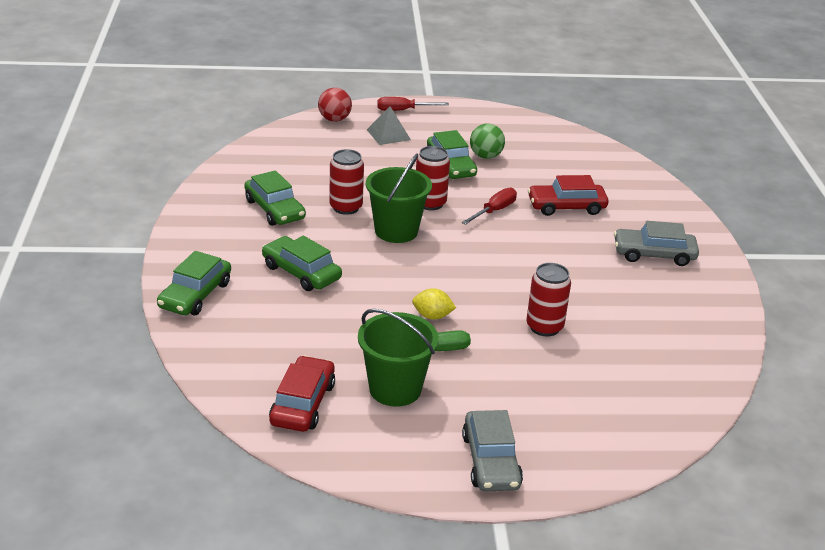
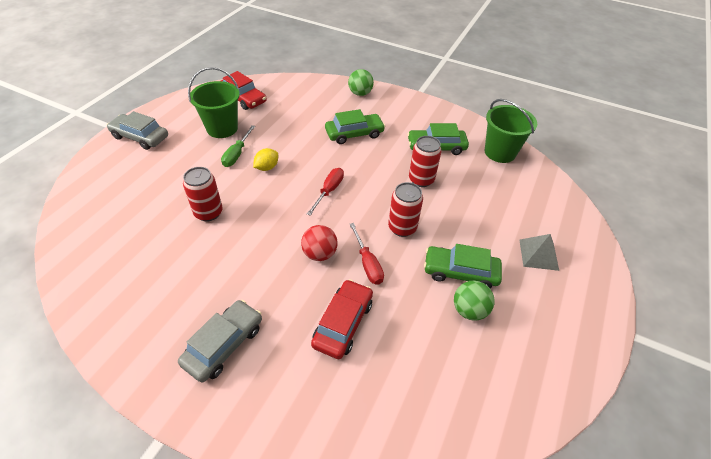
camera: 120 degrees right, 15 degrees up
green car [157,251,231,315] -> green ball [348,69,374,96]
red ball [318,88,352,122] -> red ball moved to [301,225,338,261]
green bucket [366,153,432,243] -> green bucket moved to [485,99,537,163]
red screwdriver [377,97,449,111] -> red screwdriver moved to [307,168,344,216]

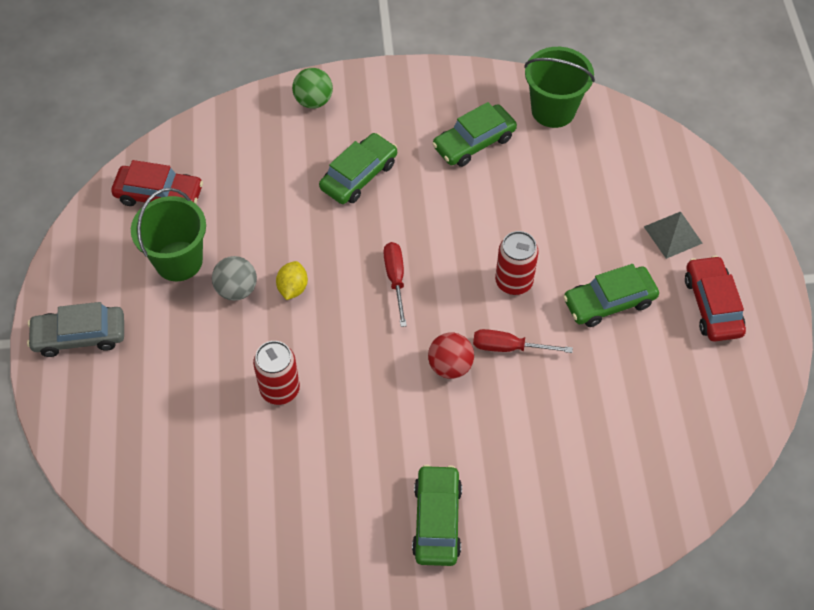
camera: 30 degrees left, 10 degrees up
grey car [178,300,262,383] -> green car [412,464,462,566]
green screwdriver [221,125,255,167] -> grey ball [212,256,257,301]
red car [311,279,373,359] -> red car moved to [685,256,746,342]
red screwdriver [349,223,384,285] -> red screwdriver turned 150 degrees clockwise [473,329,573,353]
red can [409,136,442,187] -> none
green ball [454,281,495,321] -> none

